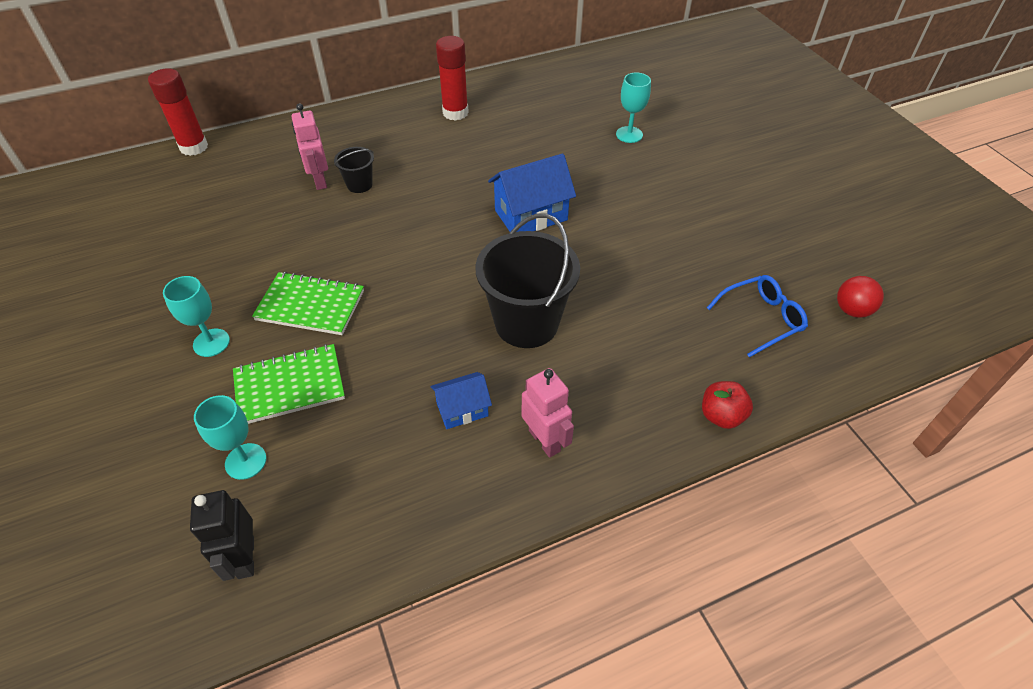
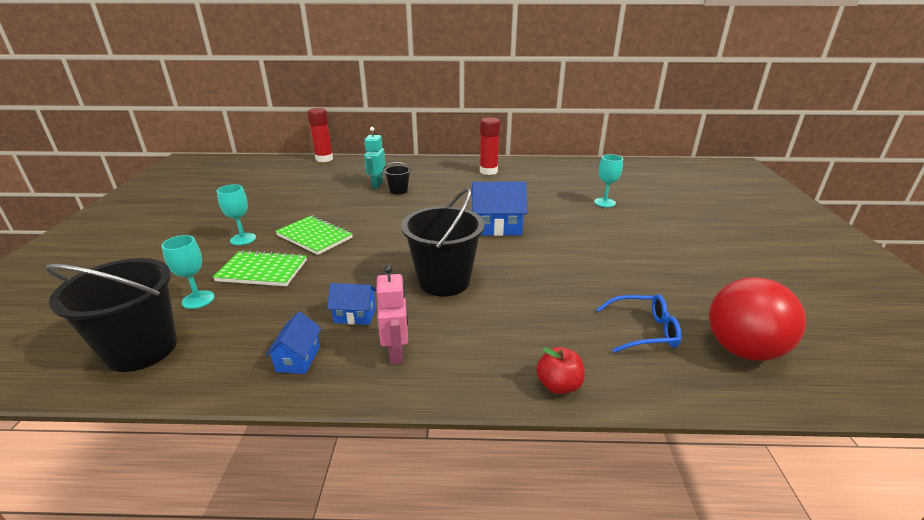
camera: 25 degrees right, 20 degrees down
black robot [190,490,254,581] -> black bucket [45,258,177,372]
pink robot [291,103,328,190] -> turquoise robot [364,127,386,188]
red ball [837,276,884,318] -> red ball [709,277,806,361], size x1.94
none -> blue house [265,312,322,374]

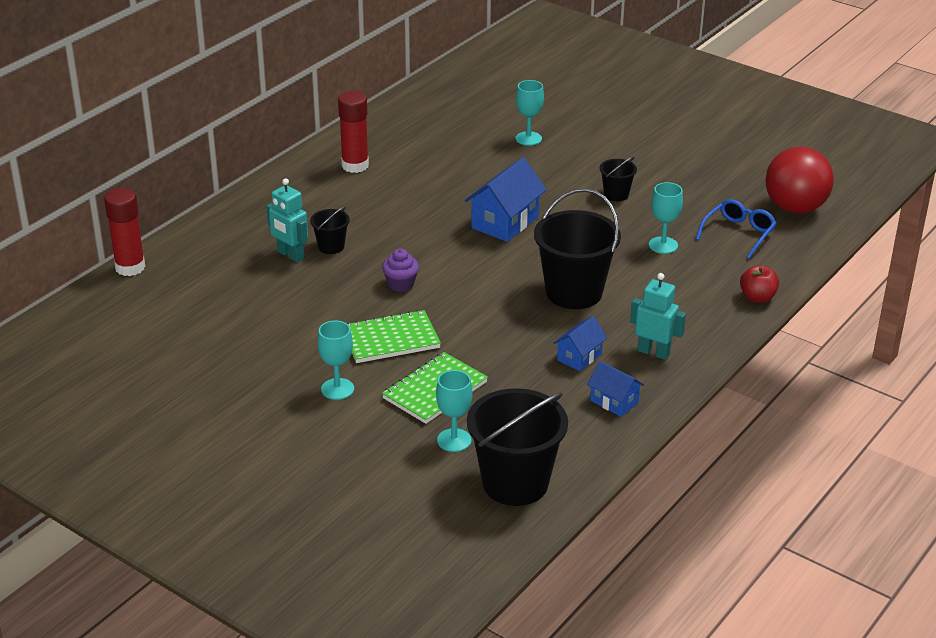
camera: 55 degrees left, 5 degrees up
pink robot [376,265,408,365] -> turquoise robot [630,273,686,360]
none -> purple cupcake [382,249,419,292]
none -> black bucket [600,156,637,201]
none -> turquoise goblet [649,182,683,254]

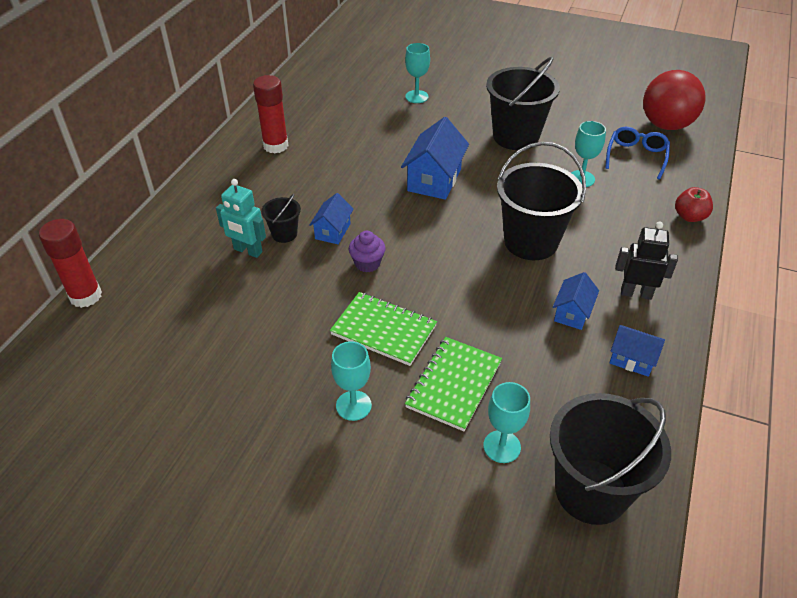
camera: 15 degrees left, 10 degrees up
green notebook [347,310,441,363] -> green notebook turned 60 degrees clockwise [330,292,437,366]
black bucket [600,156,637,201] -> black bucket [486,57,560,150], size x2.10
turquoise robot [630,273,686,360] -> black robot [615,221,678,300]
none -> blue house [309,193,354,244]

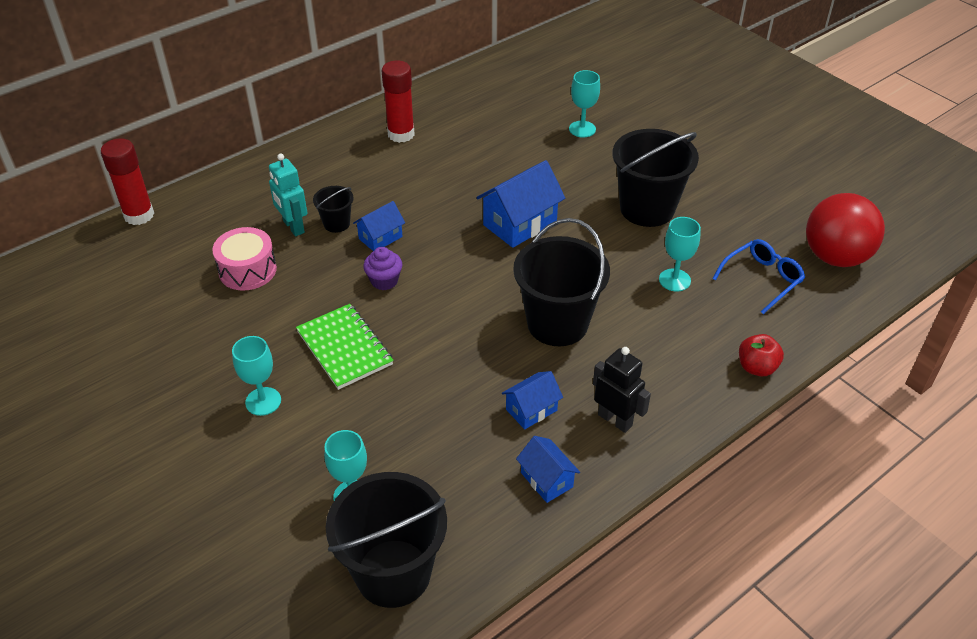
camera: 30 degrees right, 0 degrees up
green notebook [405,337,502,431] -> none
none -> pink drum [212,227,277,291]

